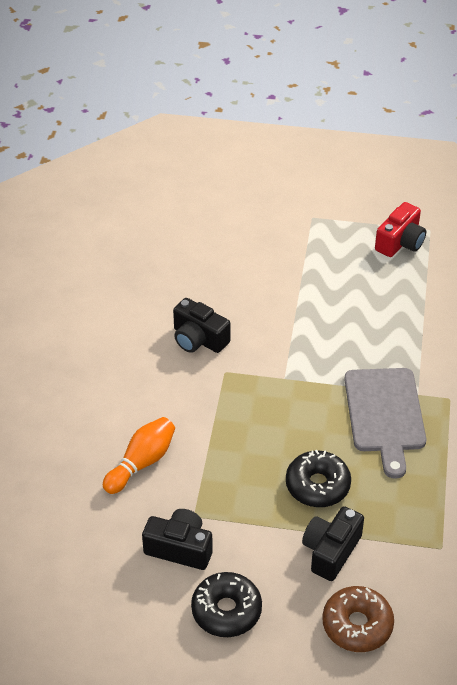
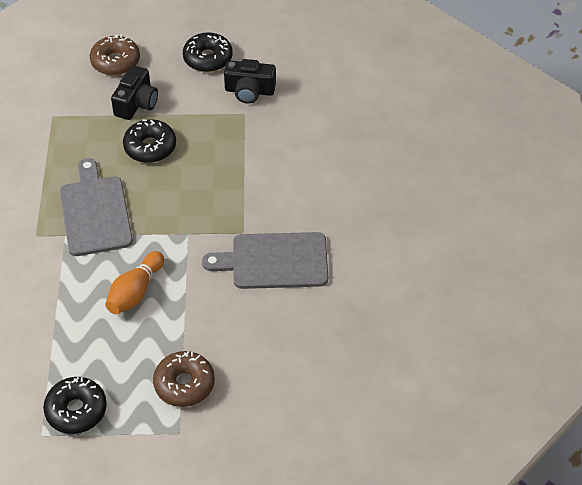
camera: 170 degrees right, 5 degrees up
orange bowling pin [103,417,175,494] -> orange bowling pin moved to [105,251,164,314]
black camera [173,298,231,353] -> grey cutting board [202,232,328,289]
red camera [375,202,426,257] -> black donut [43,377,107,434]
none -> brown donut [153,351,215,407]

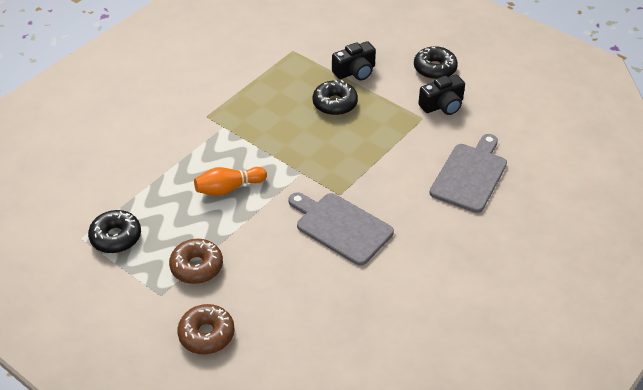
camera: 40 degrees right, 5 degrees down
grey cutting board [60,158,133,256] -> grey cutting board moved to [429,134,507,213]
brown donut [90,35,140,75] -> brown donut moved to [177,304,235,355]
black camera [224,59,276,104] -> black camera turned 75 degrees counterclockwise [419,74,465,115]

